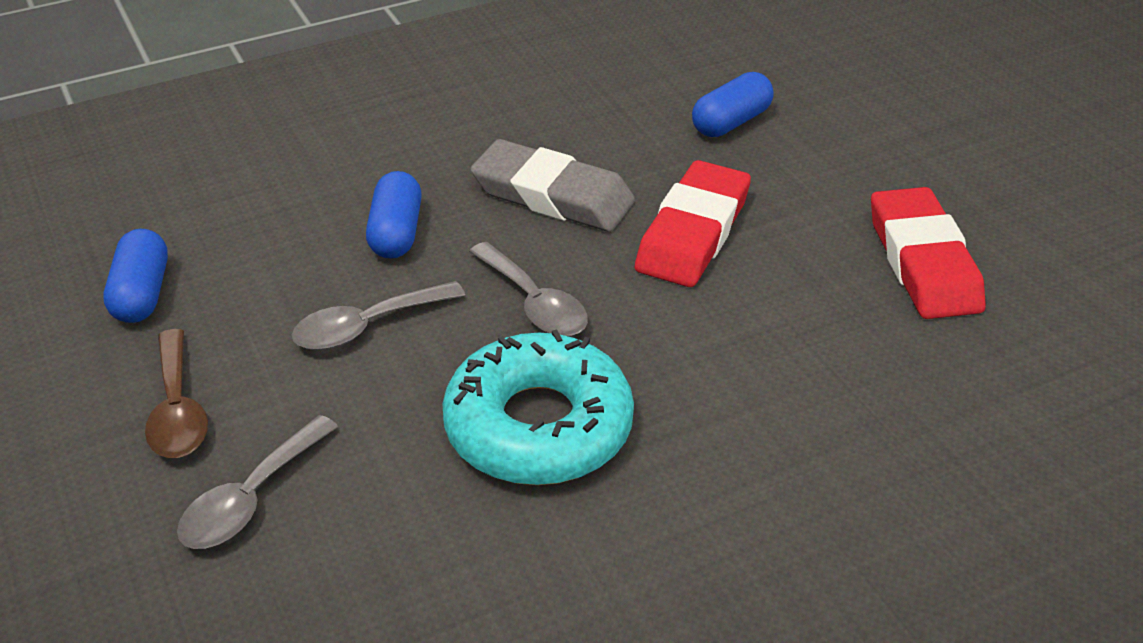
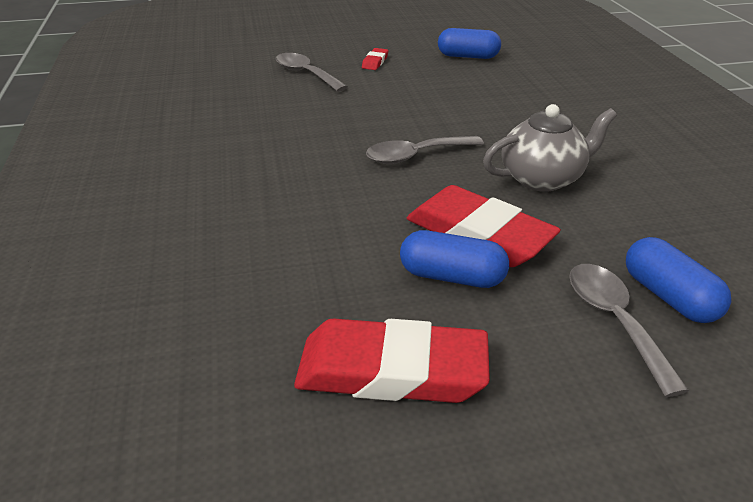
camera: 105 degrees right, 5 degrees down
brown spoon [145,329,208,458] -> red eraser [362,48,388,70]
grey spoon [292,281,465,350] -> grey spoon moved to [569,264,689,397]
blue capsule [366,171,422,259] -> blue capsule moved to [400,230,509,288]
turquoise donut [442,329,634,485] -> none
grey eraser [470,139,635,232] -> grey teapot [483,104,617,192]

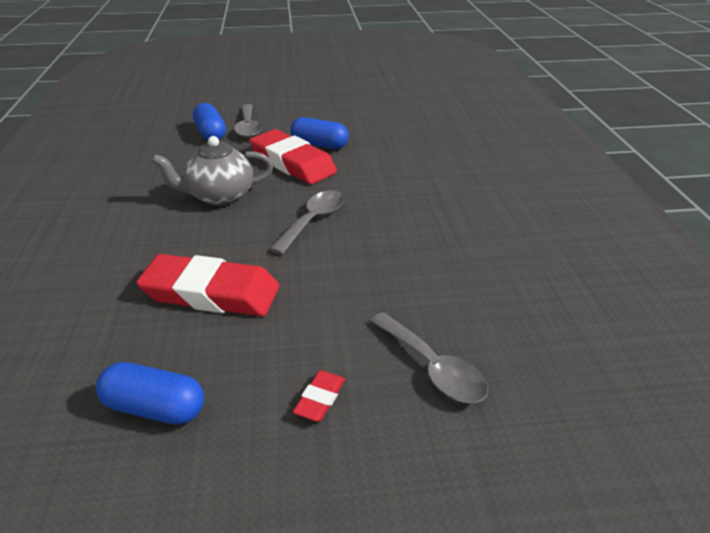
camera: 175 degrees left, 0 degrees up
red eraser [294,319,490,403] -> red eraser moved to [136,254,279,316]
grey spoon [366,136,484,164] -> grey spoon turned 45 degrees counterclockwise [270,190,344,255]

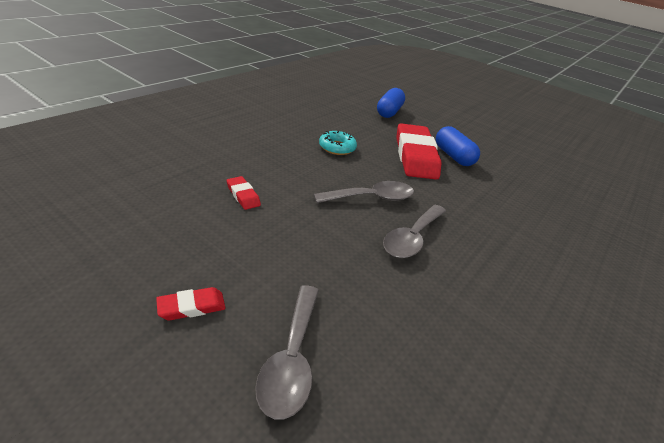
camera: 40 degrees right, 0 degrees up
blue capsule [96,362,204,425] -> none
red eraser [136,254,279,316] -> red eraser [226,176,261,210], size x0.43
grey teapot [151,136,273,206] -> turquoise donut [319,131,357,155]
grey spoon [234,104,262,138] -> grey spoon moved to [383,205,446,258]

